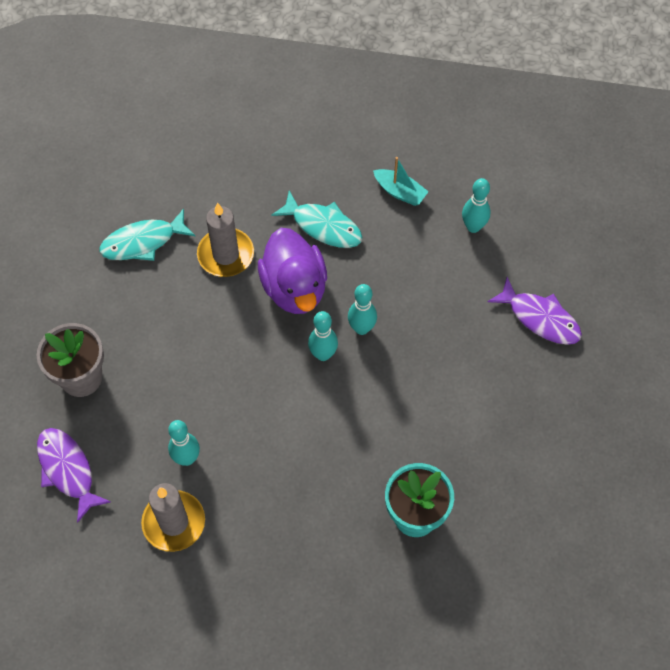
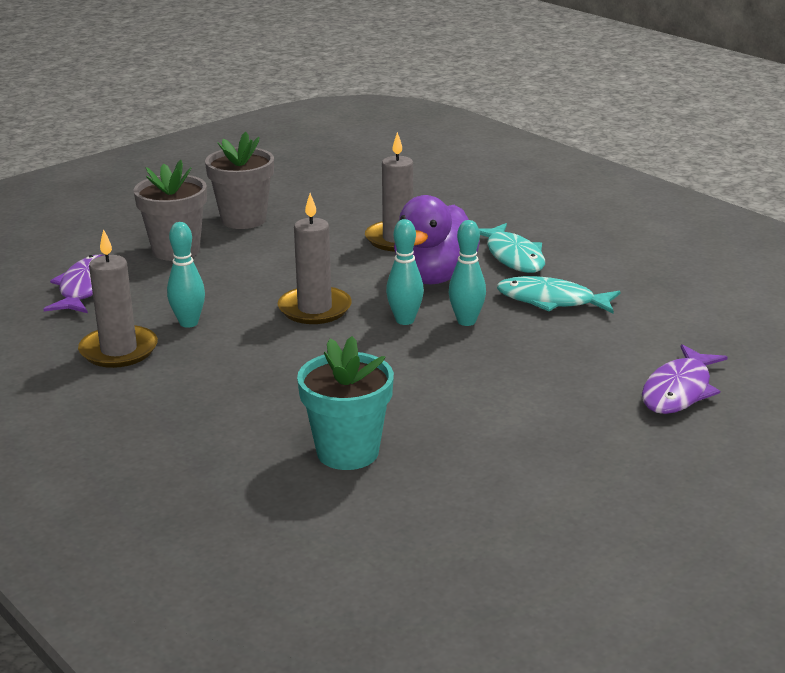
camera: 40 degrees right, 35 degrees down
turquoise fish [100,208,195,261] -> turquoise fish moved to [497,276,621,314]
turquoise boat [373,157,429,206] -> none
turquoise bowling pin [462,178,490,233] -> none
purple fish [488,277,582,345] -> purple fish turned 45 degrees clockwise [642,344,728,414]
none -> grey flower pot [205,132,274,229]
none -> grey candle [278,193,352,324]

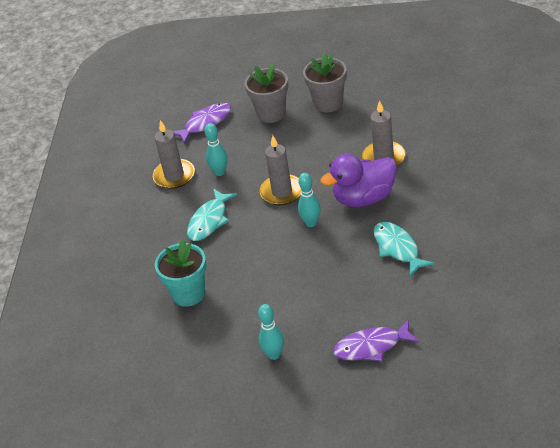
camera: 50 degrees right, 15 degrees up
turquoise bowling pin [448,220,486,326] -> turquoise bowling pin moved to [258,304,284,360]
turquoise fish [479,223,545,273] -> turquoise fish moved to [187,188,237,241]

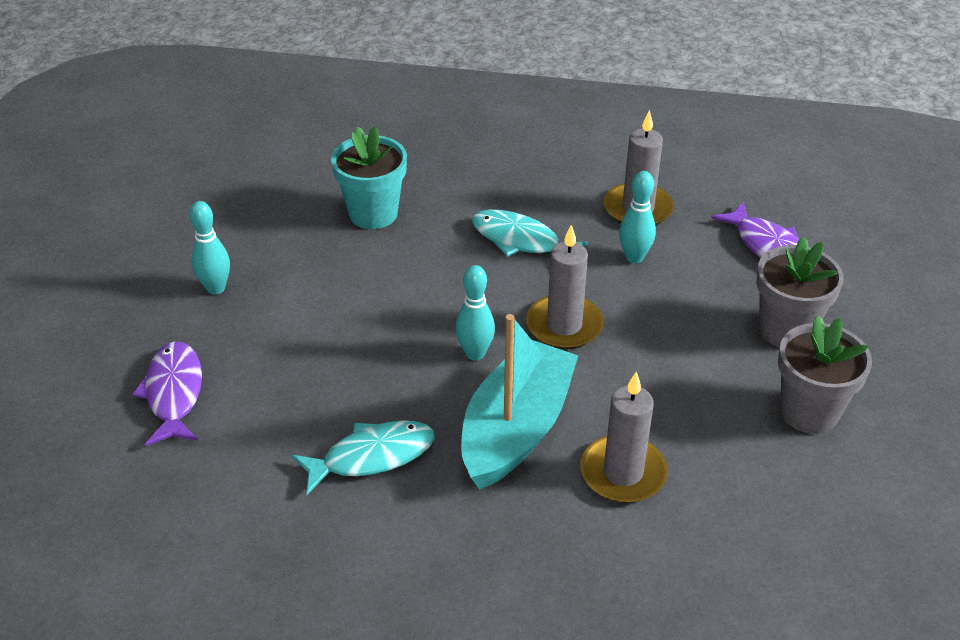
camera: 90 degrees right, 0 degrees up
purple duck [320,154,397,207] -> turquoise boat [461,314,578,490]

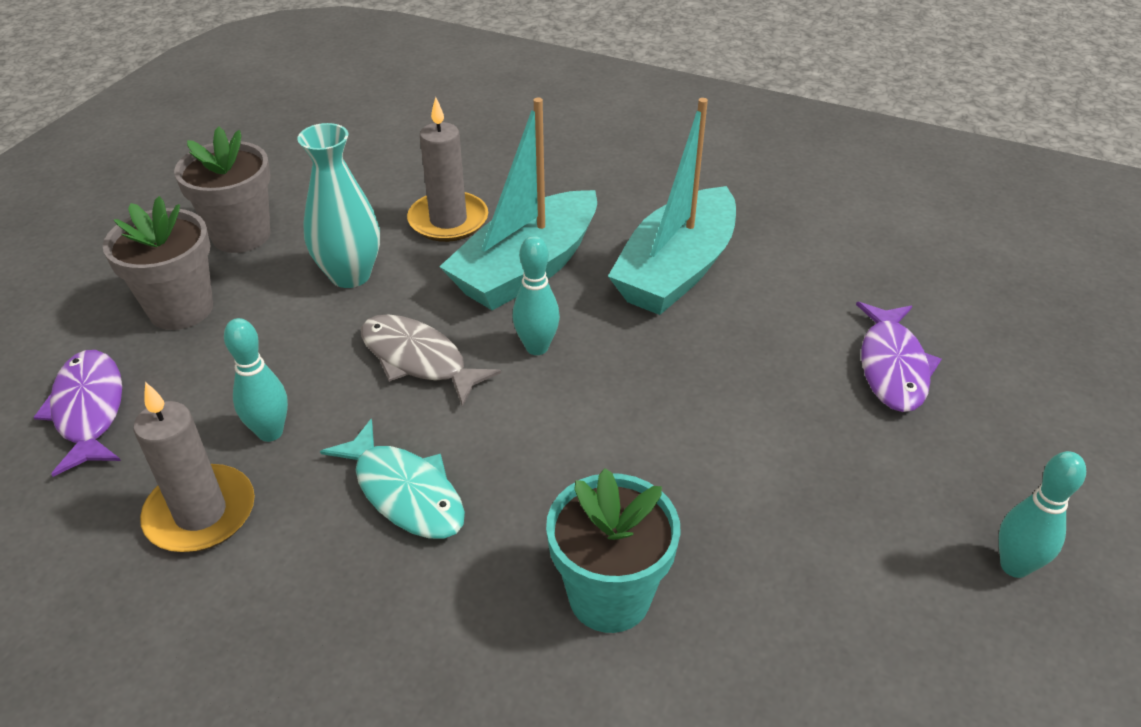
camera: 165 degrees left, 0 degrees up
turquoise bowling pin [189,201,230,294] -> turquoise bowling pin moved to [999,451,1086,578]
turquoise fish [292,420,435,495] -> turquoise boat [608,98,736,315]
grey candle [526,225,604,349] -> grey fish [361,314,501,407]
none -> turquoise vase [297,123,380,288]

